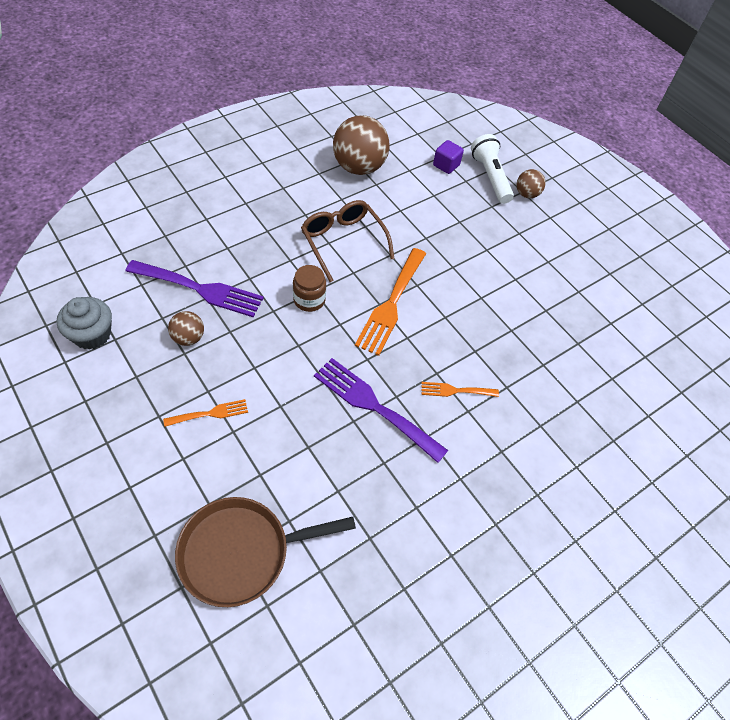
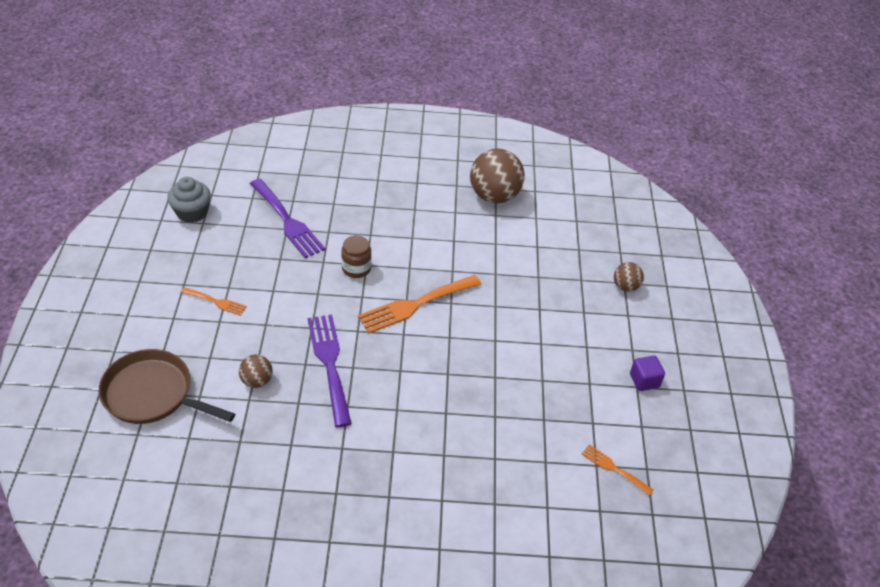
camera: 40 degrees right, 10 degrees down
brown ball [168,311,204,346] -> brown ball moved to [239,355,273,388]
brown glasses [301,200,395,282] -> none
orange fork [421,382,499,397] -> orange fork moved to [582,444,654,496]
purple cube [433,140,464,174] -> purple cube moved to [630,356,665,391]
white flashlight [471,134,514,204] -> none

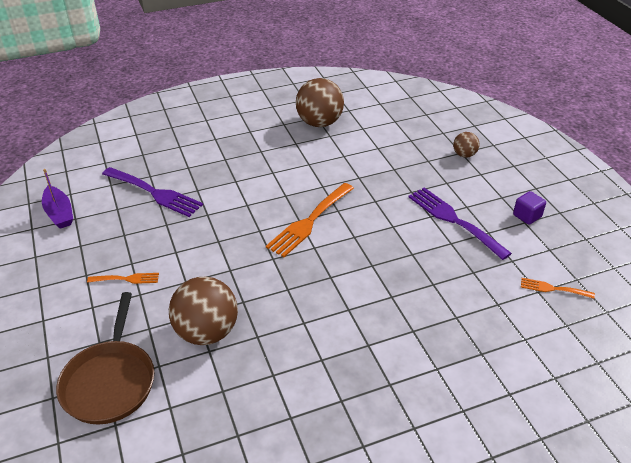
camera: 20 degrees left, 5 degrees down
brown pan [98,349,235,424] -> brown pan turned 90 degrees counterclockwise [56,292,154,424]
grey cupcake [167,177,211,223] -> purple boat [42,169,73,229]
brown ball [239,355,273,388] -> brown ball [169,277,238,345], size x1.98
purple fork [307,315,352,427] -> purple fork moved to [408,187,512,260]
brown jar [341,235,372,278] -> none

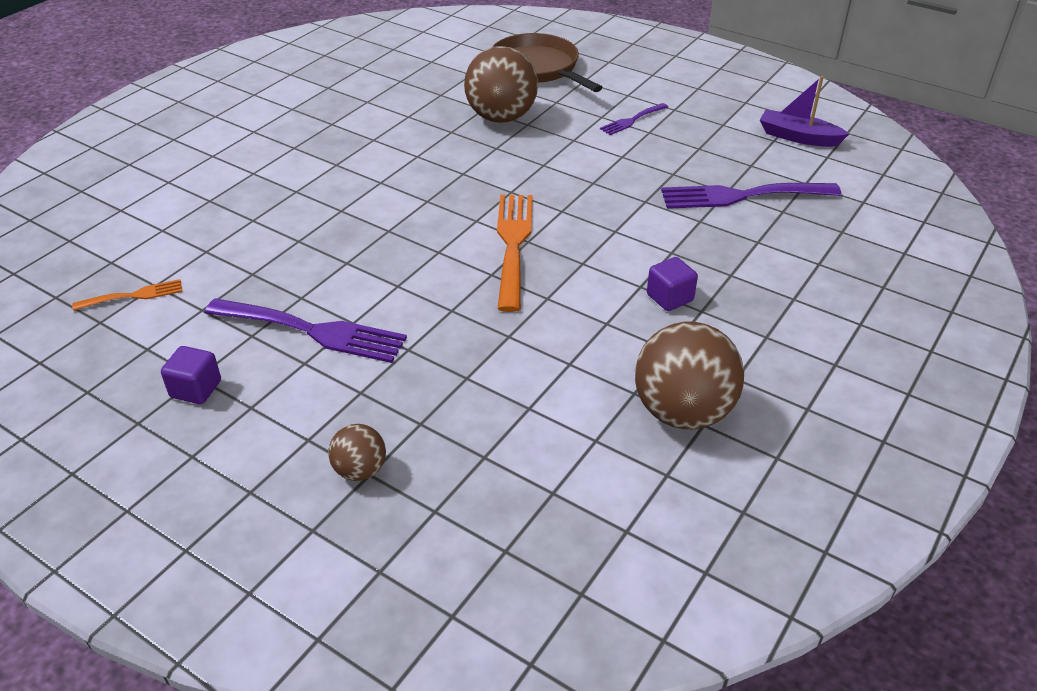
camera: 145 degrees right, 0 degrees up
orange fork [87,273,159,284] -> purple fork [600,103,668,135]
none -> purple cube [647,257,698,311]

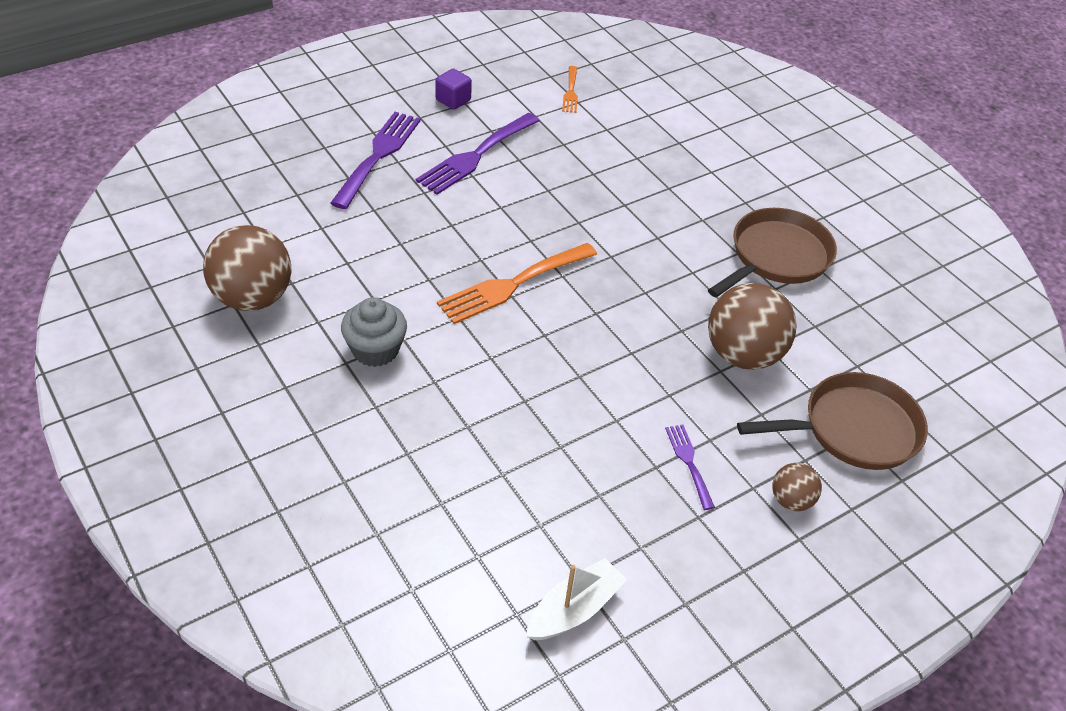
camera: 110 degrees right, 5 degrees up
brown ball [328,424,386,481] -> brown ball moved to [772,463,822,511]
orange fork [497,194,533,312] -> orange fork turned 120 degrees clockwise [437,243,597,324]
purple cube [647,257,698,311] -> grey cupcake [341,297,407,367]
purple fork [661,183,841,209] -> purple fork moved to [330,112,421,209]
purple boat [760,76,849,147] -> white boat [526,558,627,640]
none -> brown pan [708,208,837,297]

